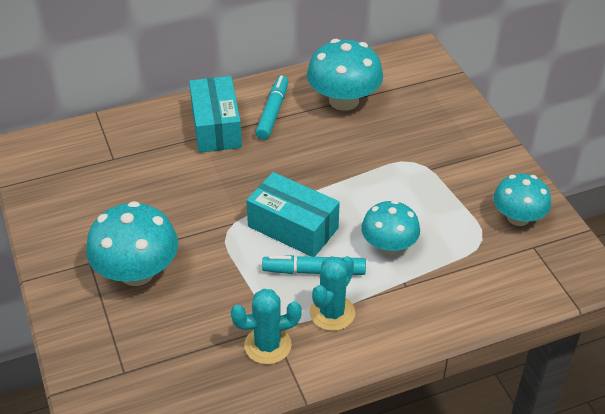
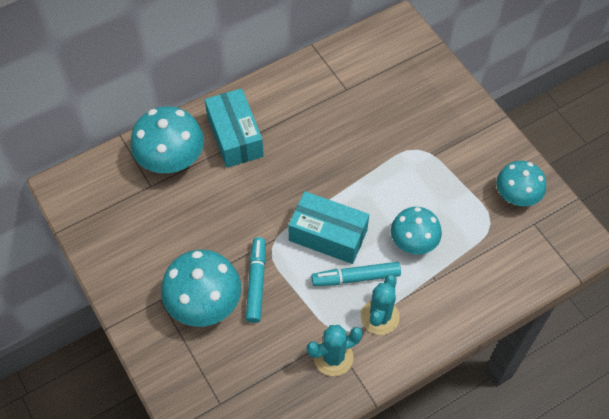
camera: 10 degrees left, 15 degrees up
turquoise marker [255,76,289,140] -> turquoise marker moved to [246,237,266,323]
turquoise mushroom [307,39,383,111] -> turquoise mushroom moved to [130,106,204,173]

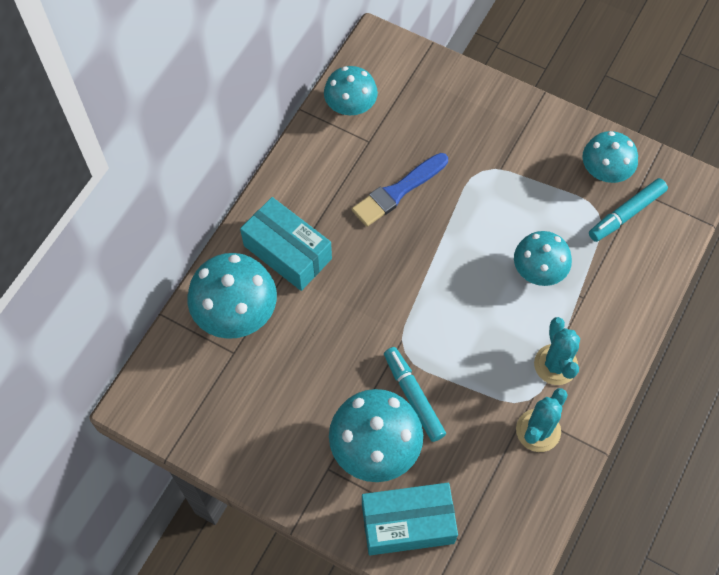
camera: 30 degrees left, 5 degrees up
turquoise box [288,191,369,264] -> turquoise box moved to [362,483,458,555]
turquoise marker [311,262,401,286] -> turquoise marker moved to [589,178,668,242]
none -> turquoise mushroom [324,66,378,115]
none -> blue brush [352,153,448,227]

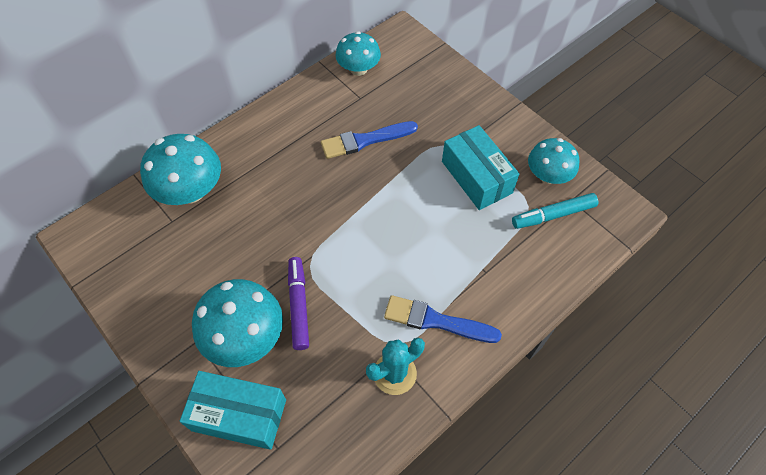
camera: 20 degrees right, 5 degrees down
turquoise box [240,197,332,291] -> turquoise box moved to [442,125,519,210]
turquoise marker [384,347,446,442] -> purple marker [288,257,309,350]
turquoise mushroom [514,231,572,286] -> none
turquoise cactus [534,317,580,385] -> blue brush [384,295,502,343]

